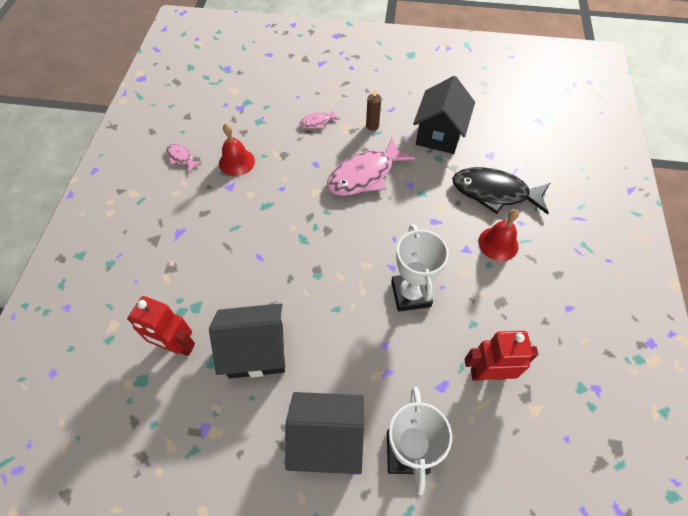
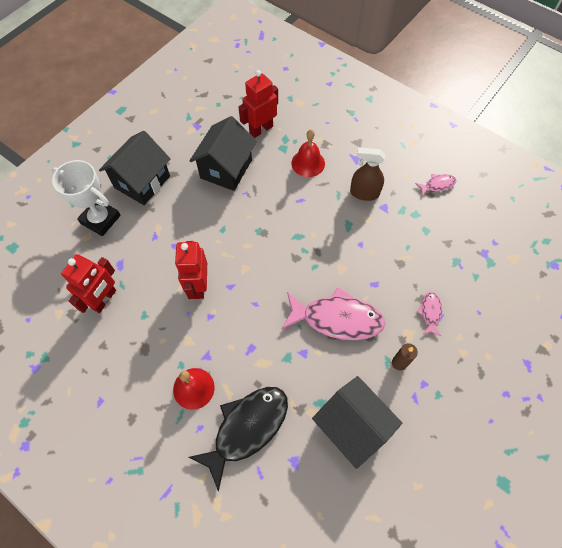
camera: 120 degrees right, 5 degrees up
red bell [219,124,255,176] -> red bell moved to [292,130,325,177]
pink fish [327,138,415,196] -> pink fish turned 105 degrees clockwise [282,287,385,340]
white trophy [391,224,449,311] -> red robot [175,241,207,299]
none -> brown spray bottle [350,147,386,201]

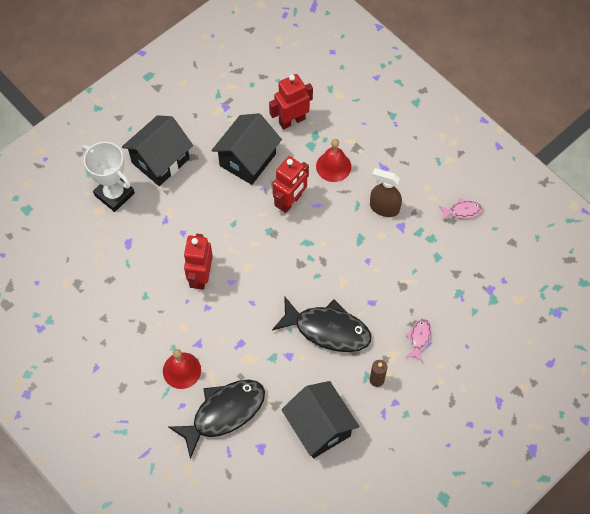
camera: 10 degrees right, 0 degrees up
red robot [61,254,116,313] -> red robot moved to [273,156,309,213]
pink fish [282,287,385,340] -> black fish [272,296,371,352]

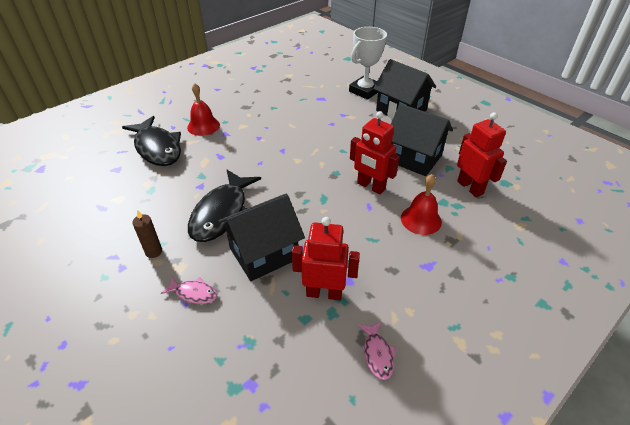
camera: 90 degrees right, 20 degrees down
red robot [184,234,213,290] -> red robot moved to [292,217,360,300]
black house [281,381,359,458] -> black house moved to [219,193,305,281]
brown spray bottle [370,168,402,217] -> none

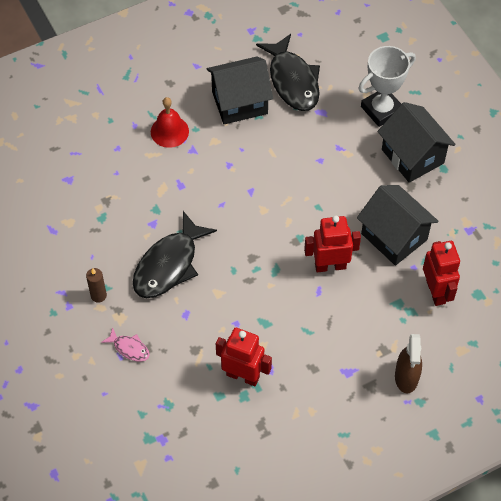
camera: 15 degrees right, 15 degrees up
black fish [122,116,181,166] -> black fish moved to [256,34,320,111]
black house [219,193,305,281] -> black house moved to [207,57,273,124]
red robot [350,111,400,195] -> red robot turned 120 degrees clockwise [304,216,361,272]
pink fish [358,322,397,380] -> none
red bell [401,174,442,235] -> none
none -> brown spray bottle [395,334,422,393]

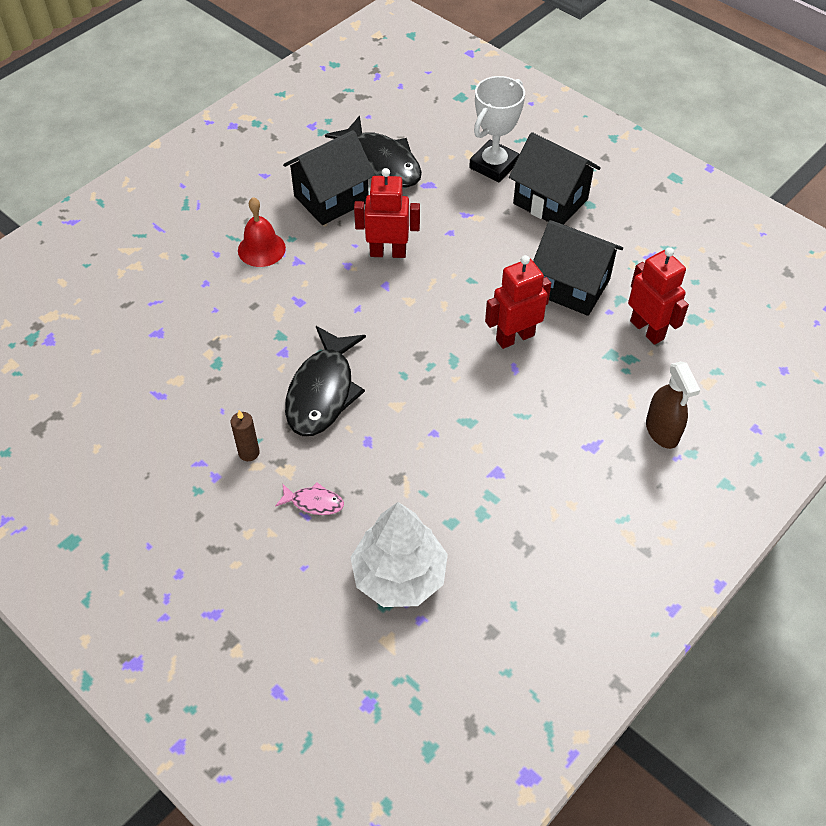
camera: 20 degrees left, 5 degrees down
red robot [216,328,272,386] -> red robot moved to [354,168,420,258]
none -> white tree [350,502,448,607]

